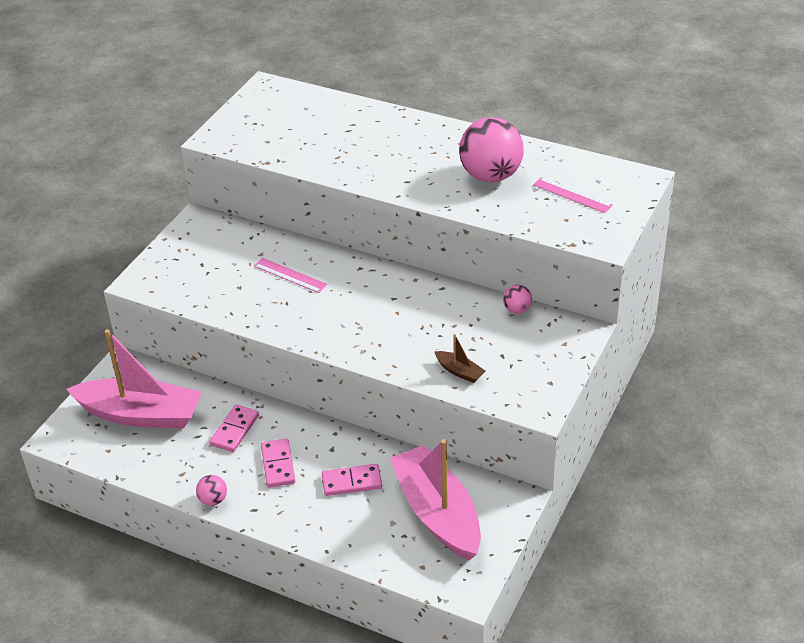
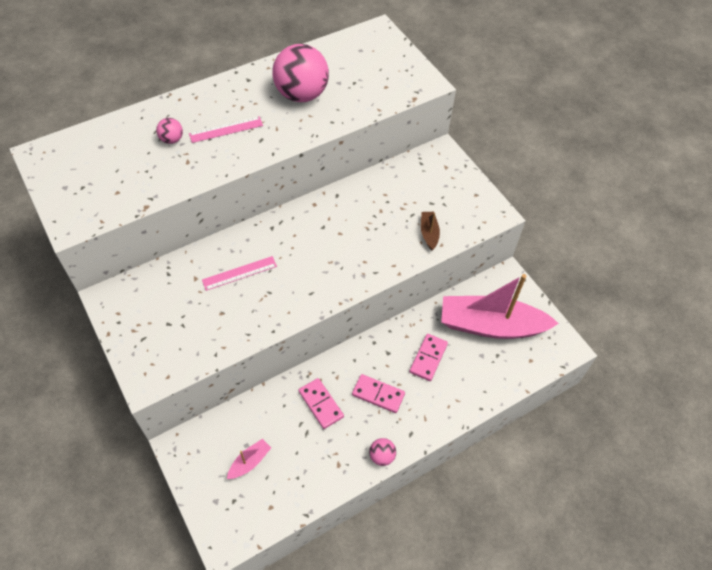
camera: 60 degrees left, 15 degrees up
pink boat [67,329,202,428] -> pink boat [227,439,271,479], size x0.40
brown boat [434,334,485,383] -> brown boat turned 75 degrees counterclockwise [421,212,440,251]
pink ball [503,285,532,314] -> pink ball moved to [156,118,183,144]
pink ruler [533,177,613,213] -> pink ruler moved to [189,116,263,143]

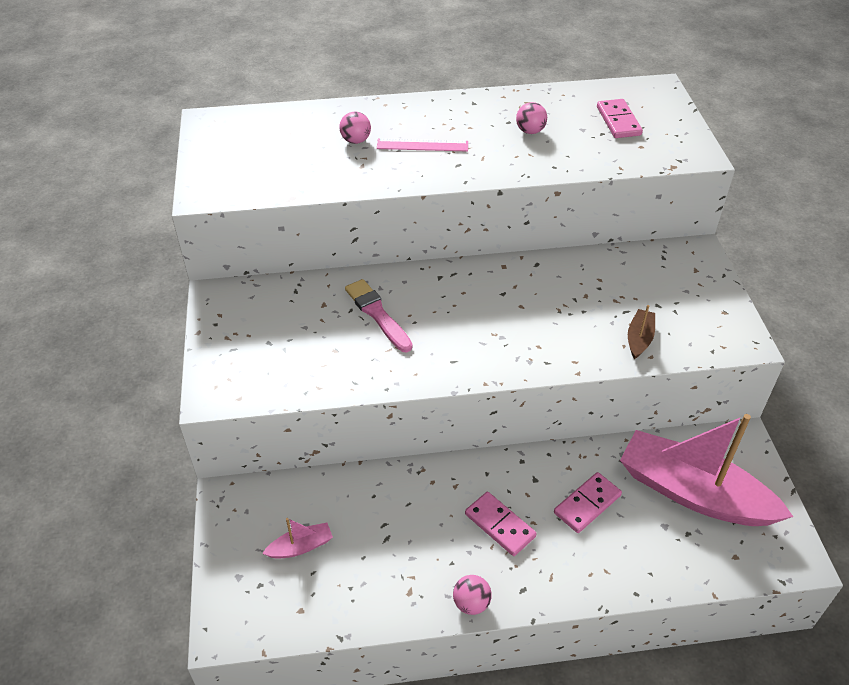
camera: 25 degrees right, 10 degrees down
pink ruler [202,256,277,291] -> pink brush [345,279,412,352]
pink ball [272,44,329,102] -> pink ball [516,102,547,134], size x0.44
pink domino [299,378,344,429] -> pink domino moved to [597,99,643,138]

